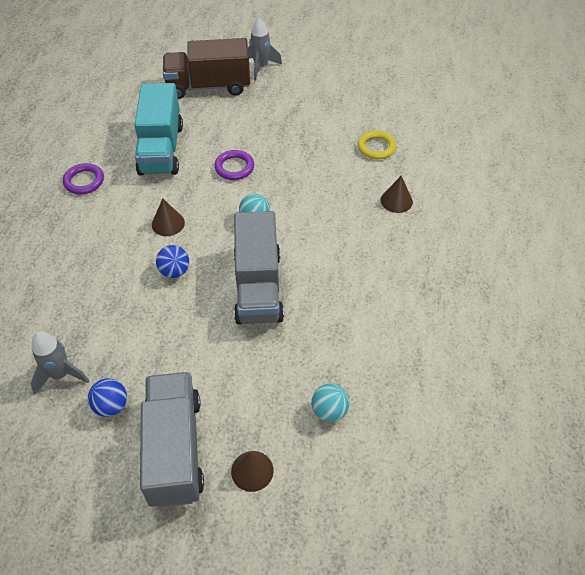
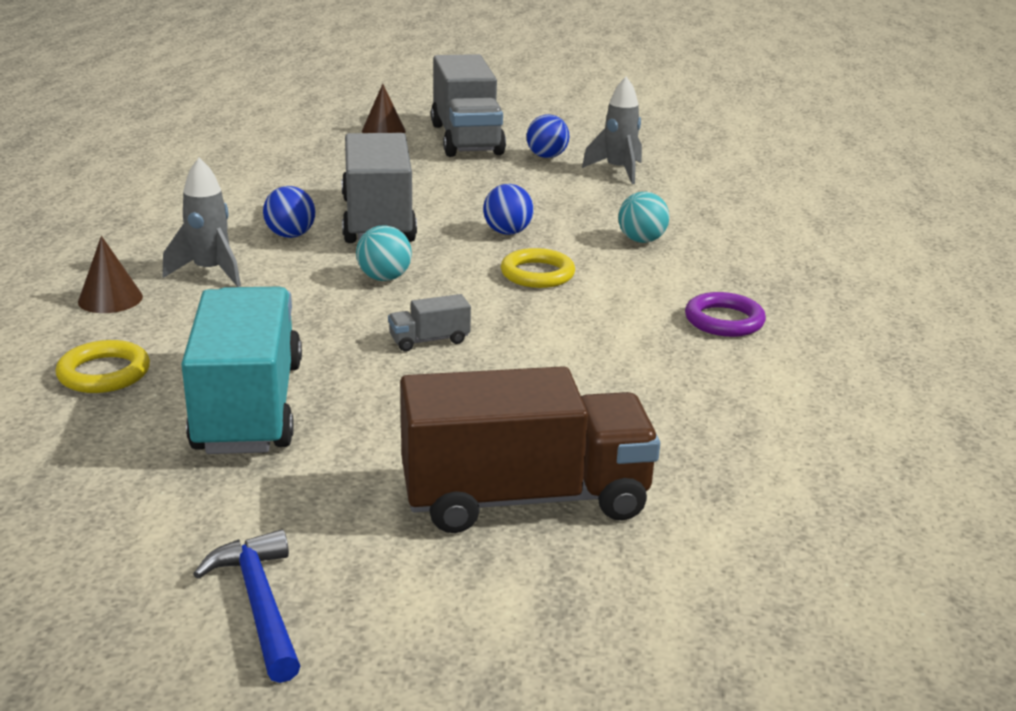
camera: 175 degrees right, 25 degrees down
turquoise truck [135,83,183,176] -> turquoise truck moved to [181,287,302,454]
brown cone [152,198,185,236] -> yellow ring [501,248,575,288]
purple ring [214,150,254,180] -> grey truck [388,294,471,351]
grey rocket [248,17,282,80] -> grey rocket moved to [162,158,241,287]
turquoise ball [311,383,350,422] -> turquoise ball moved to [618,192,670,243]
none -> blue hammer [193,529,300,683]
none -> blue ball [263,186,315,238]

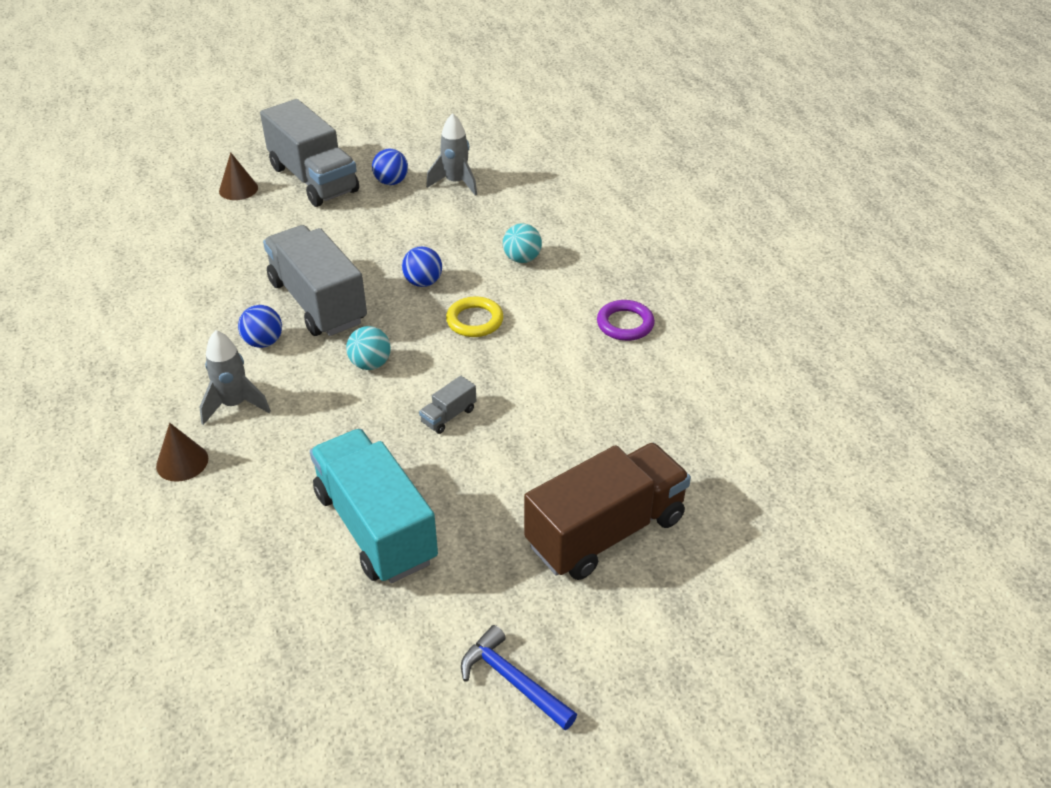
camera: 25 degrees left, 15 degrees up
yellow ring [55,340,150,393] -> none

